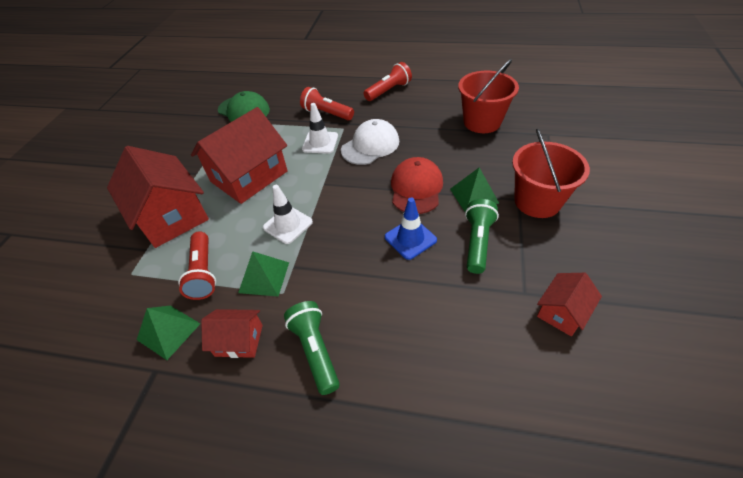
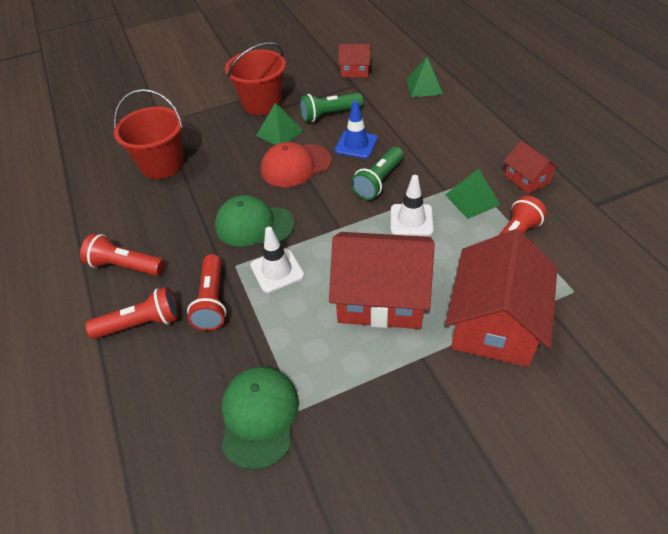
camera: 125 degrees left, 0 degrees up
green pyramid [137,305,201,360] -> green pyramid moved to [406,57,443,97]
green flashlight [284,301,340,395] -> green flashlight moved to [351,147,404,200]
white cap [341,119,399,165] -> green cap [215,195,294,246]
none -> red flashlight [85,287,179,339]

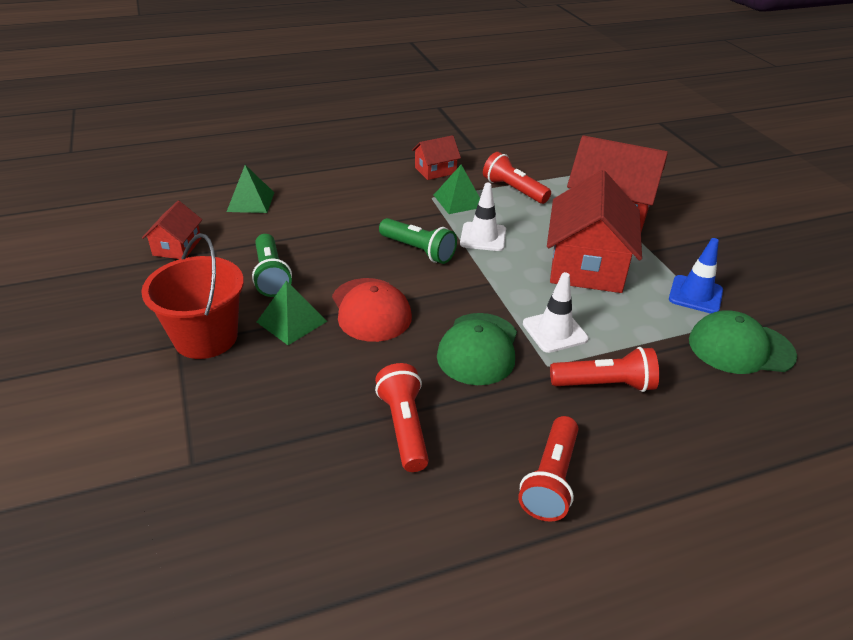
camera: 90 degrees left, 10 degrees down
red flashlight [85,287,179,339] -> red flashlight moved to [375,363,429,472]
red bucket [114,89,183,179] -> none
blue traffic cone [335,100,378,159] -> blue traffic cone moved to [669,238,723,314]

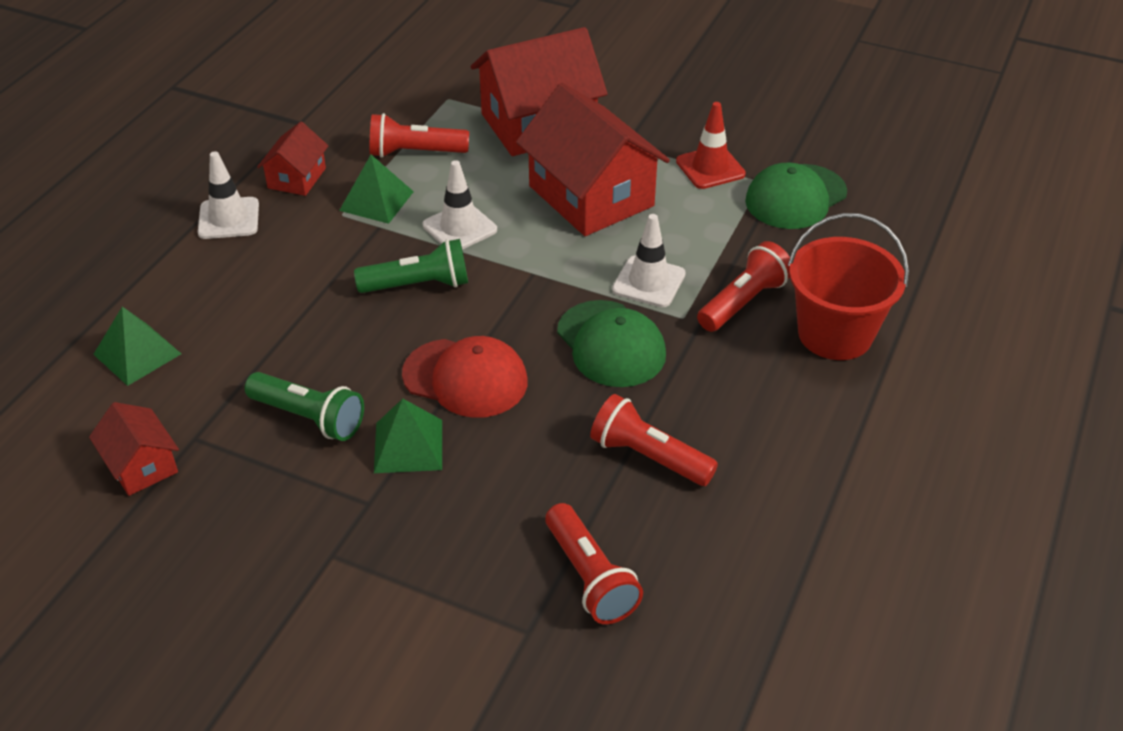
camera: 45 degrees left, 5 degrees up
red bucket [141,233,244,359] -> red bucket moved to [788,213,909,360]
red flashlight [518,416,578,522] -> red flashlight moved to [545,503,643,624]
blue traffic cone [669,238,723,314] -> red traffic cone [676,102,746,189]
none -> white traffic cone [198,151,259,239]

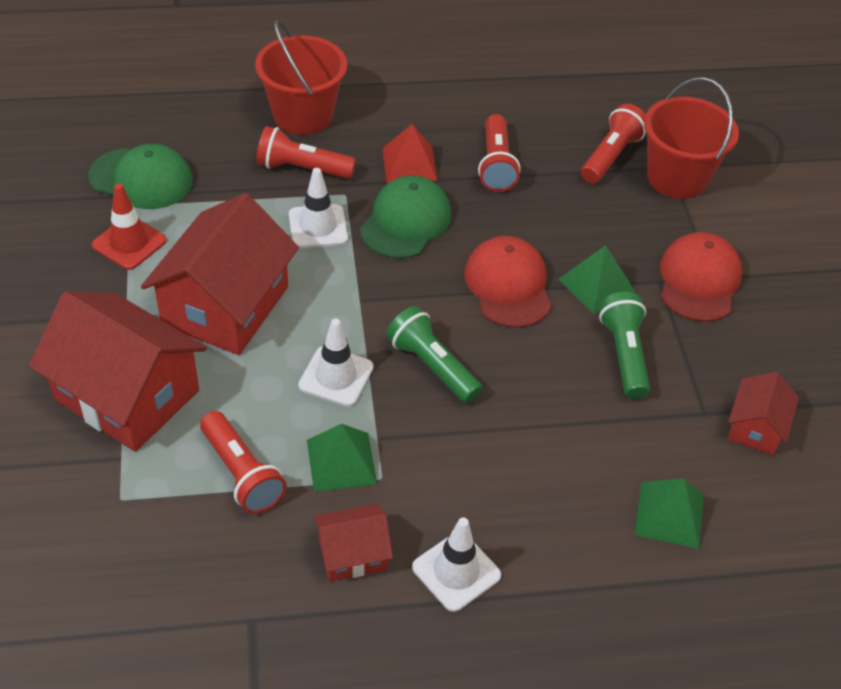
camera: 125 degrees left, 5 degrees up
none -> red pyramid [382,124,438,183]
none -> red bucket [644,77,739,199]
none -> red cap [660,232,742,322]

